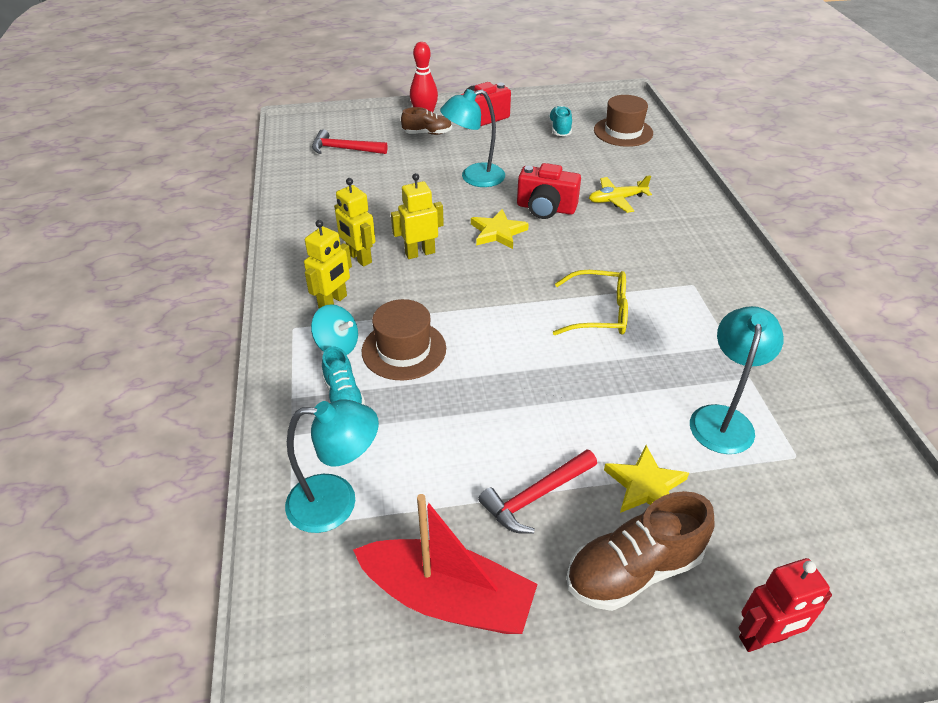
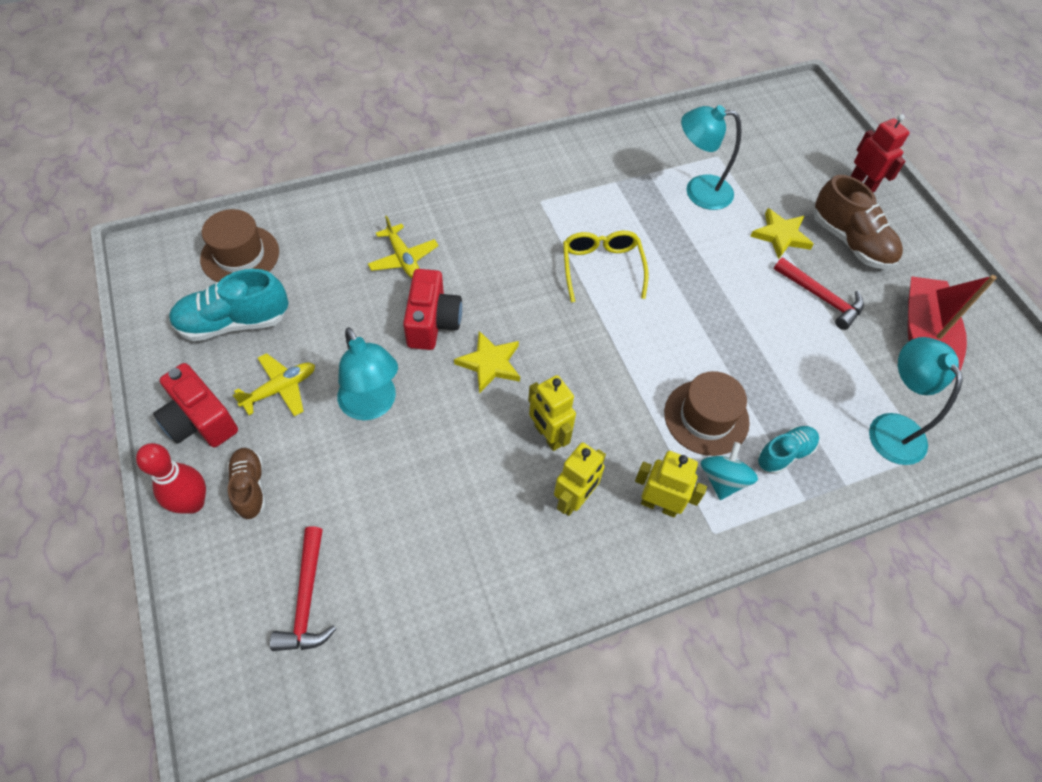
camera: 105 degrees left, 15 degrees up
turquoise shoe [548,106,572,136] -> turquoise shoe [169,269,288,341], size x1.66
none -> yellow plane [233,353,315,416]

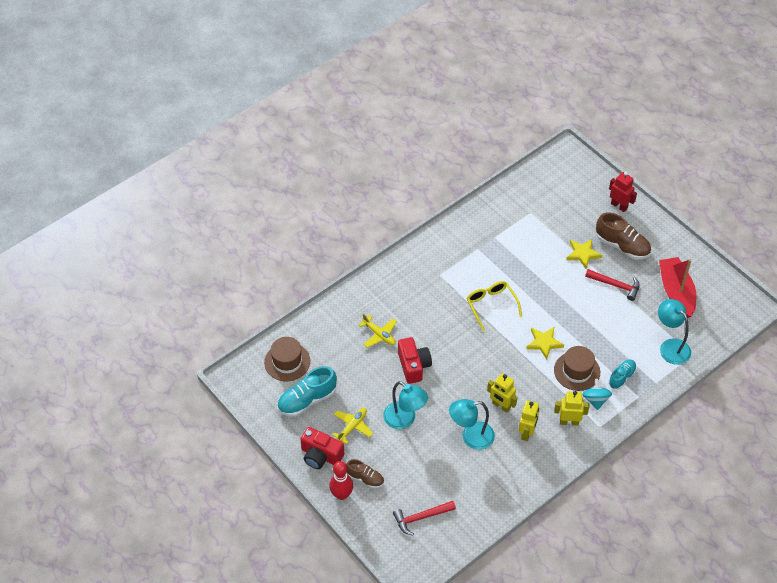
camera: 15 degrees left, 5 degrees down
brown shoe [227,448,266,519] -> brown shoe turned 150 degrees clockwise [346,459,384,488]
red hammer [270,527,336,651] -> red hammer turned 90 degrees clockwise [393,501,456,536]
yellow star [454,331,520,393] -> yellow star moved to [526,327,564,360]
turquoise lamp [681,105,742,210] -> turquoise lamp moved to [449,399,495,450]

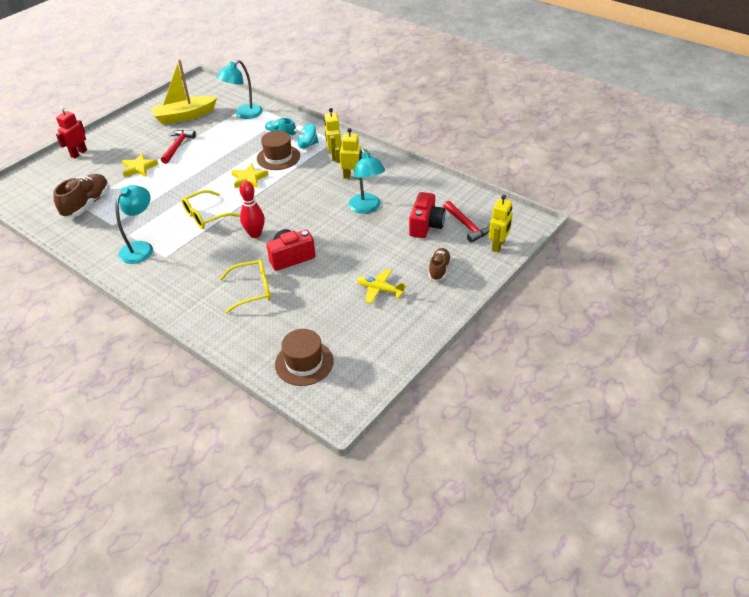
camera: 100 degrees left, 10 degrees down
turquoise shoe [277,366,337,417] -> none
red camera [301,427,344,469] -> red camera moved to [409,192,446,238]
red bowling pin [329,461,353,500] -> red bowling pin moved to [239,181,265,238]
yellow plane [359,314,397,348] -> yellow glasses [219,259,271,313]
turquoise lamp [383,381,428,429] -> turquoise lamp moved to [115,185,153,264]
yellow robot [487,373,517,413] -> yellow robot moved to [489,195,513,253]
brown shoe [596,212,651,260] -> brown shoe moved to [53,174,109,218]
red boat [659,257,696,318] -> yellow boat [151,59,217,125]

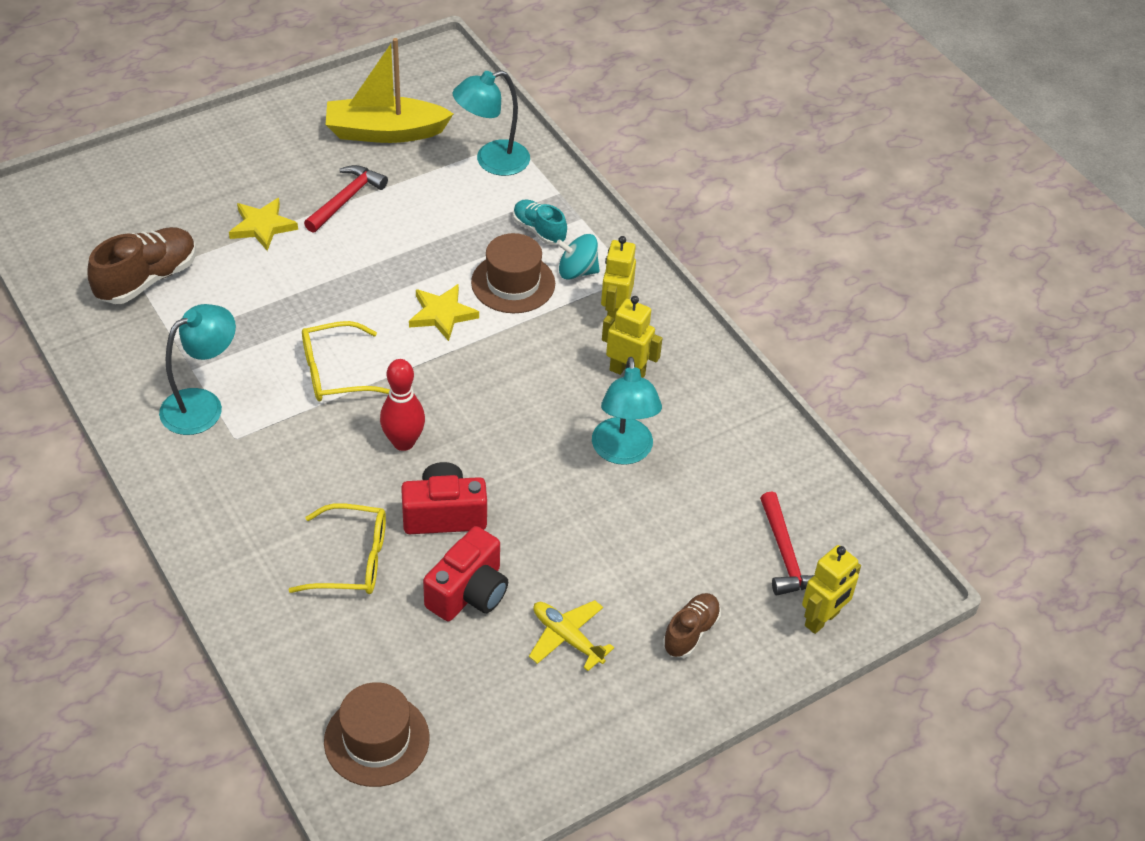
camera: 15 degrees right, 5 degrees up
red robot [56,107,87,158] -> none
red camera [409,192,446,238] -> red camera moved to [423,526,508,621]

